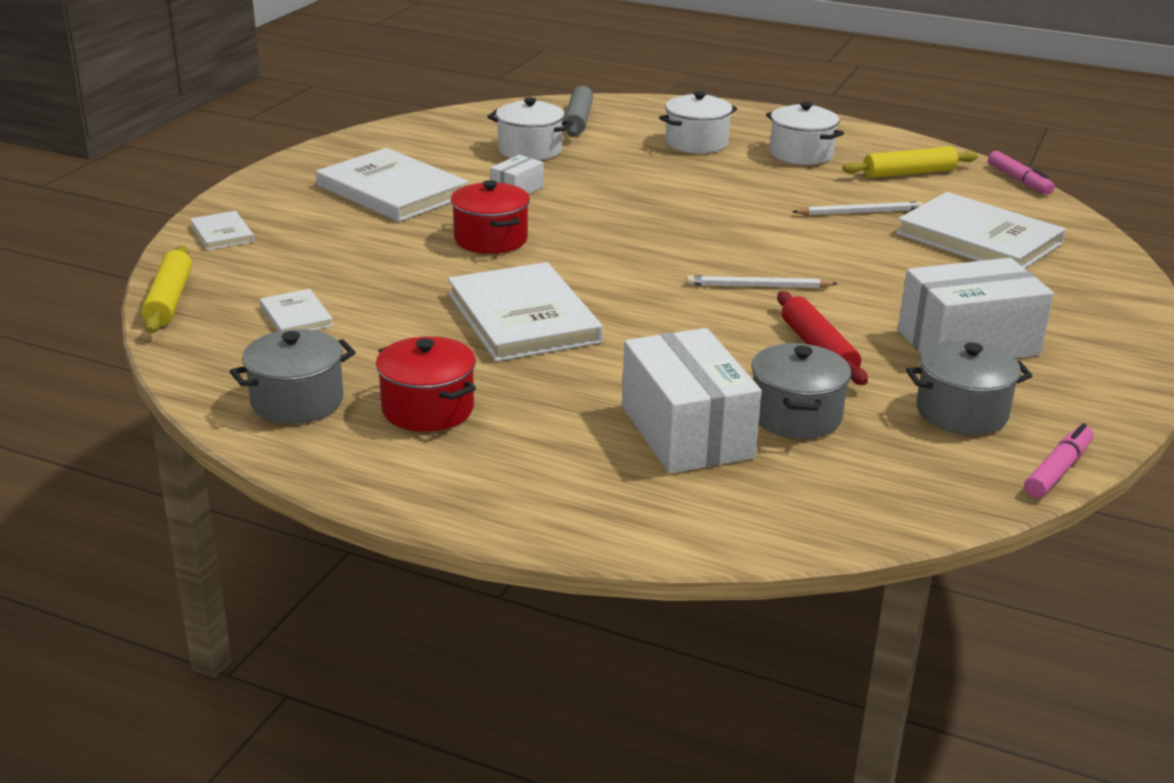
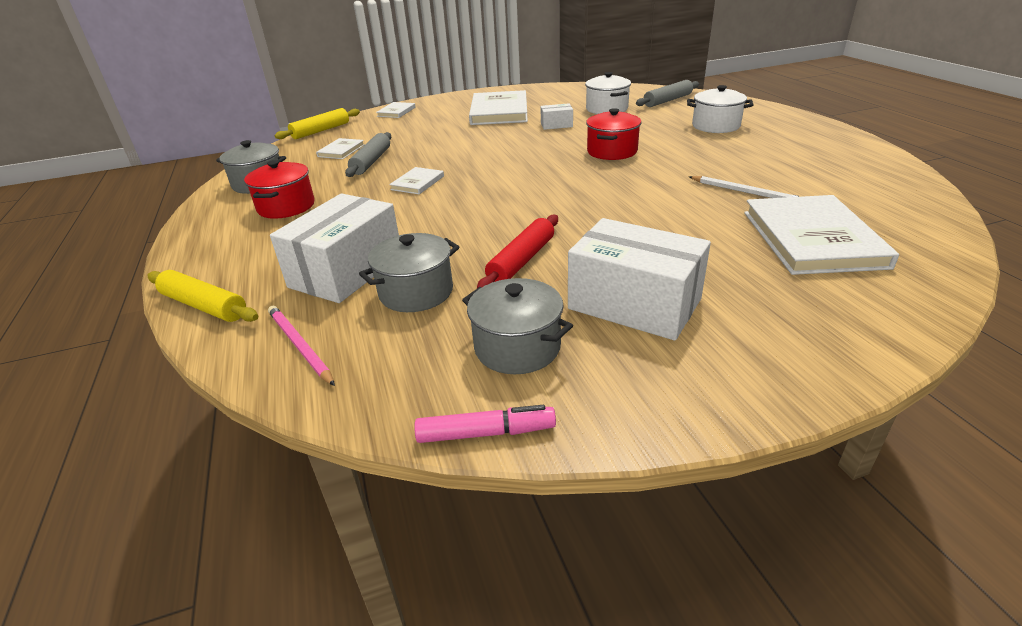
camera: 50 degrees right, 5 degrees up
white book [448,262,603,362] -> white book [389,167,444,195], size x0.48
red pot [450,180,530,254] -> red pot moved to [586,108,642,160]
white pencil [686,276,838,288] -> none
white pot [766,102,844,165] -> none
yellow rolling pin [842,146,978,178] -> yellow rolling pin moved to [147,270,258,322]
pink marker [988,151,1055,195] -> none
none -> pink pencil [268,306,335,386]
none -> grey rolling pin [345,132,391,177]

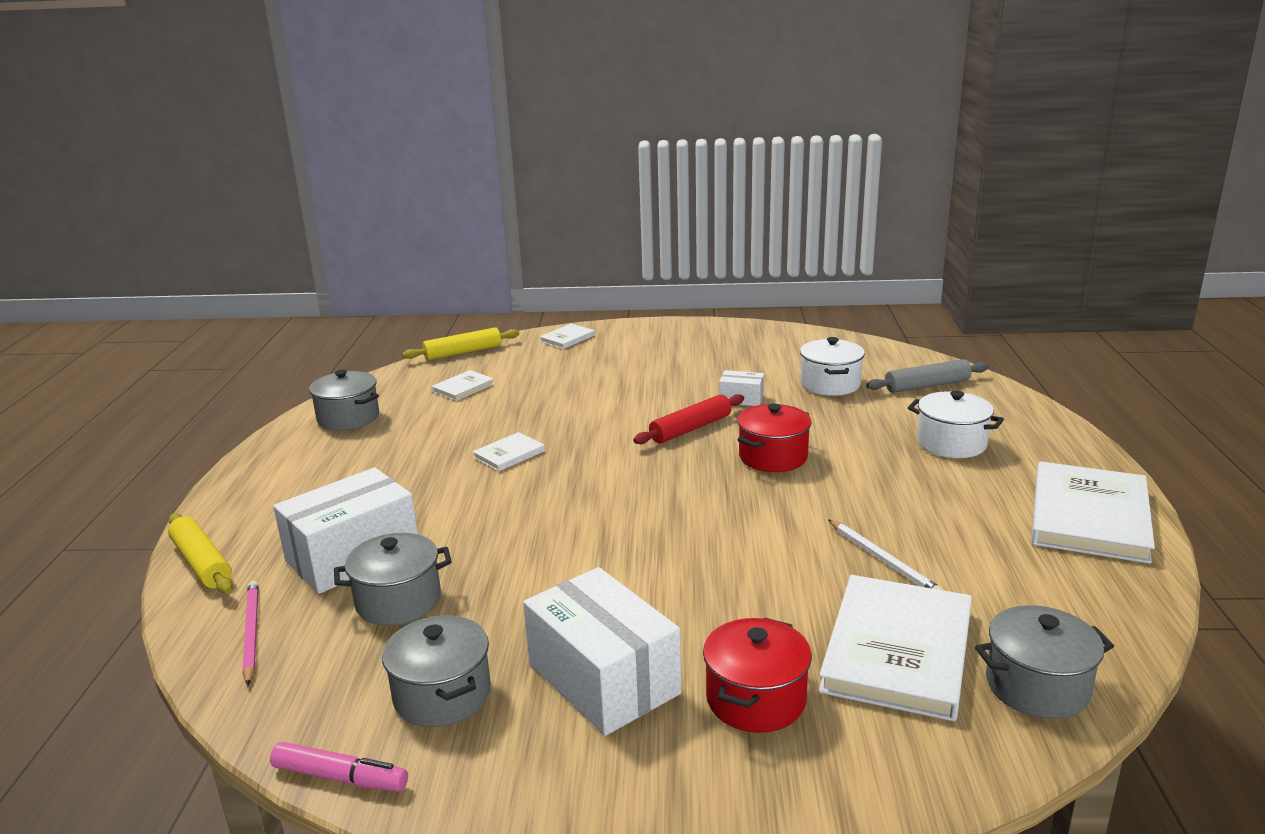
camera: 20 degrees right, 10 degrees down
red pot [244,160,315,219] -> red pot moved to [703,617,812,733]
grey rolling pin [345,132,391,177] -> none
white book [469,90,528,125] -> white book moved to [1031,461,1155,564]
red rolling pin [477,215,558,288] -> red rolling pin moved to [633,394,744,444]
none -> grey pot [975,605,1114,719]

